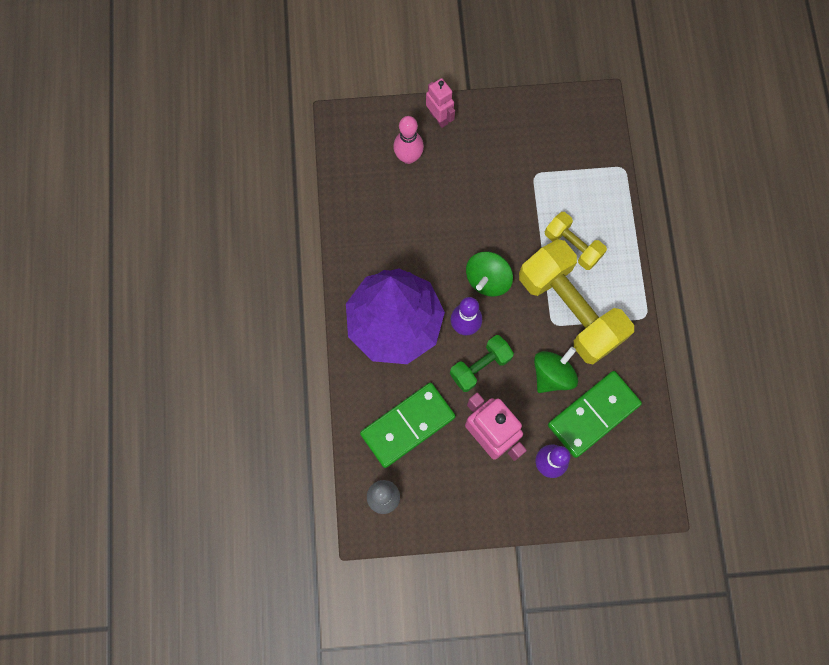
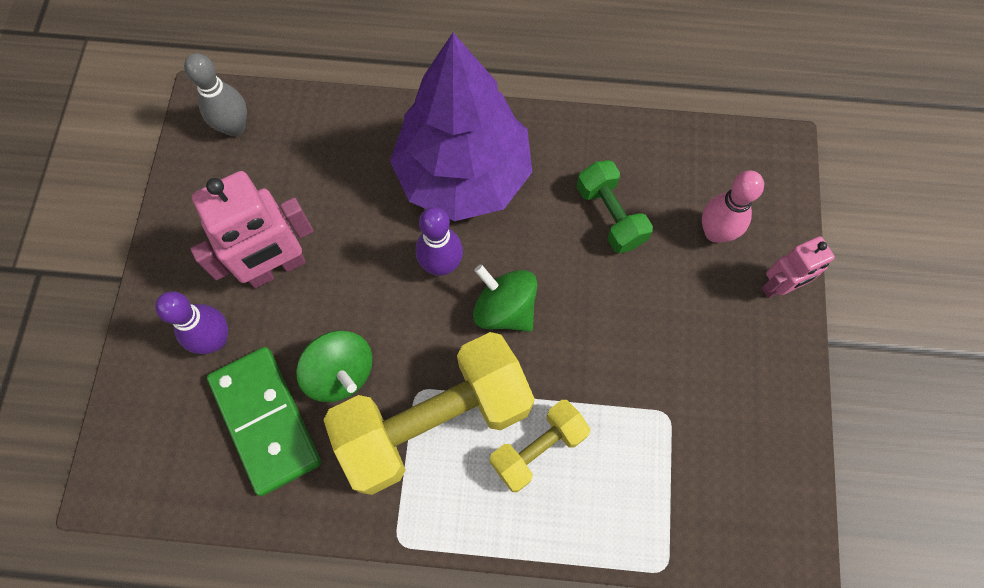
camera: 100 degrees right, 5 degrees down
green domino [360,383,456,468] -> none
green dumbbell [450,335,514,392] -> green dumbbell moved to [577,160,653,253]

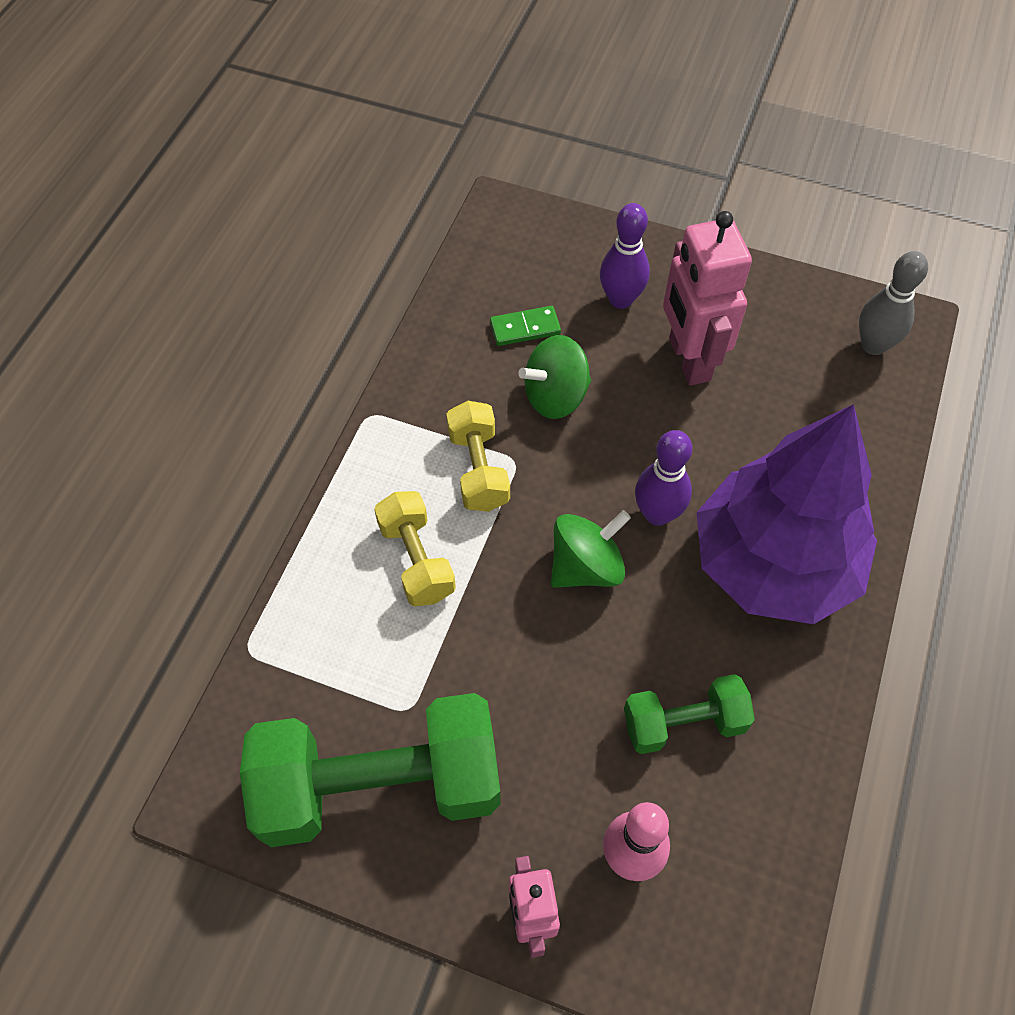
camera: 105 degrees right, 10 degrees down
green domino [207,347,321,496] -> green domino [490,306,561,346], size x0.49
yellow dumbbell [324,332,535,495] -> yellow dumbbell [446,401,510,512], size x0.52
none -> green dumbbell [240,693,501,847]

